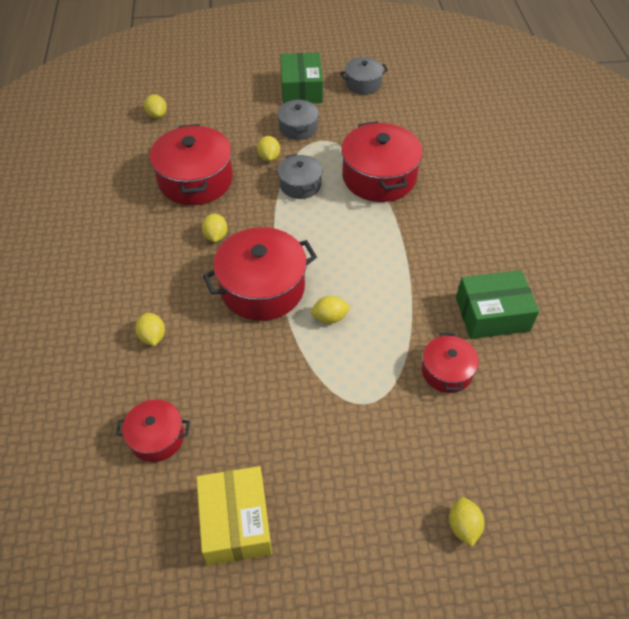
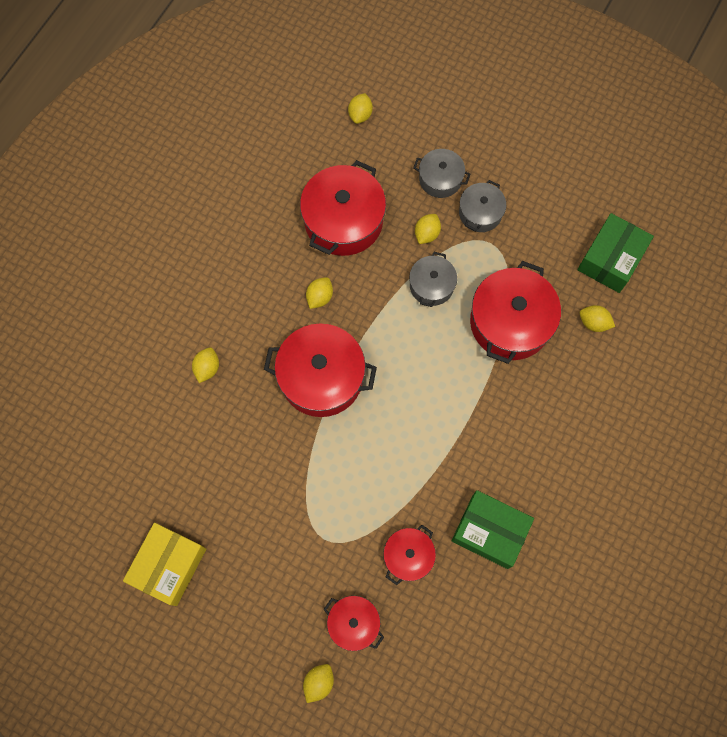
camera: 35 degrees right, 20 degrees up
red pot [116,399,190,462] -> red pot moved to [323,596,384,651]
green box [280,53,323,104] -> green box moved to [577,213,654,293]
yellow lemon [311,296,350,324] -> yellow lemon moved to [580,305,615,332]
grey pot [340,57,388,95] -> grey pot moved to [413,149,471,198]

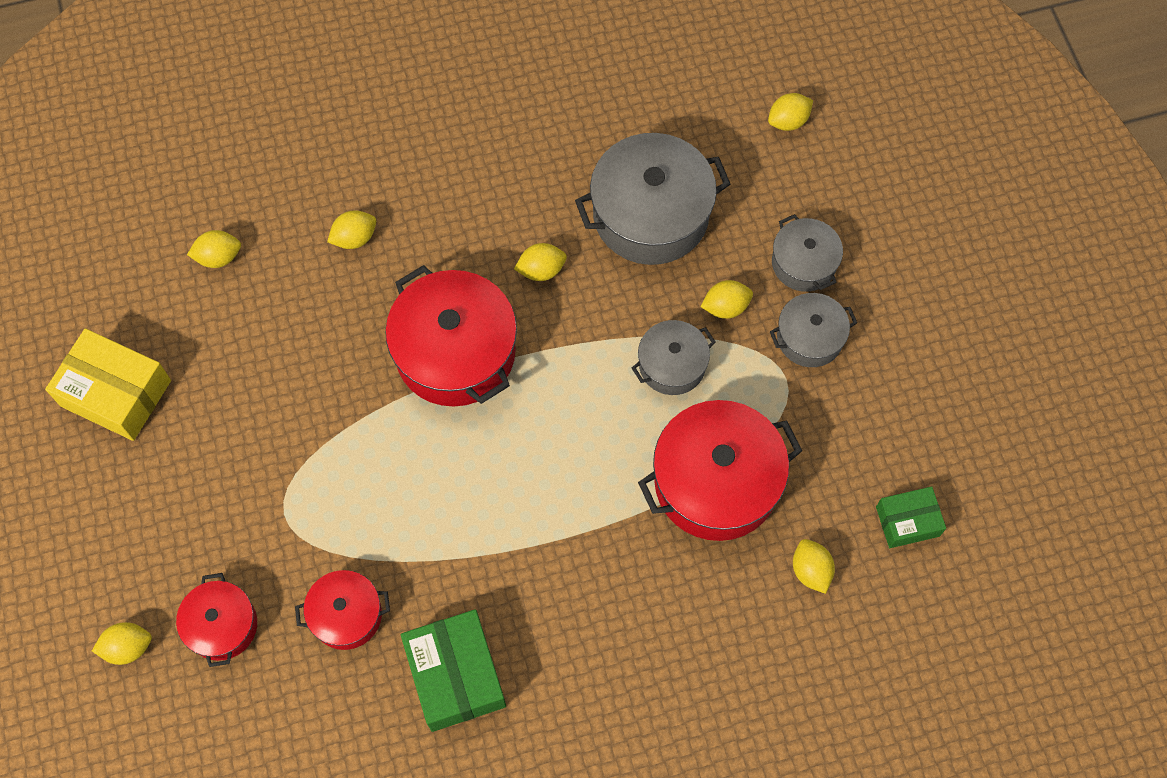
camera: 45 degrees right, 5 degrees down
yellow box [123,523,206,606] -> yellow box turned 45 degrees clockwise [45,328,171,441]
red pot [300,160,386,256] -> grey pot [575,133,731,265]
green box [577,213,654,293] -> green box [876,487,946,548], size x0.60
none -> yellow lemon [187,230,241,268]

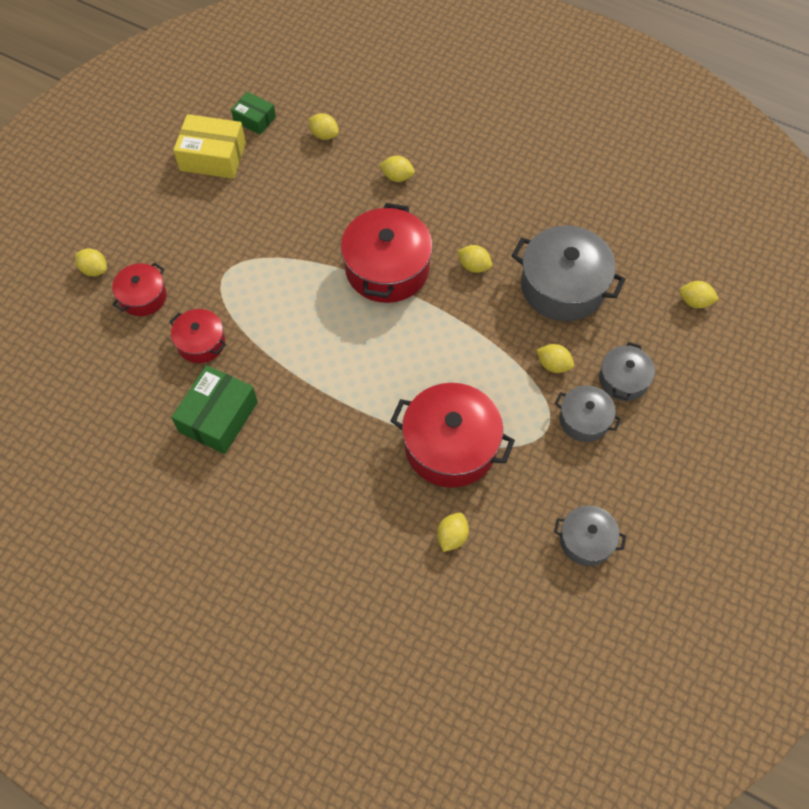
camera: 45 degrees right, 5 degrees down
yellow box [45,328,171,441] -> yellow box turned 60 degrees counterclockwise [173,114,246,179]
grey pot [632,320,716,395] -> grey pot moved to [554,506,626,566]
green box [876,487,946,548] -> green box moved to [231,92,276,135]

